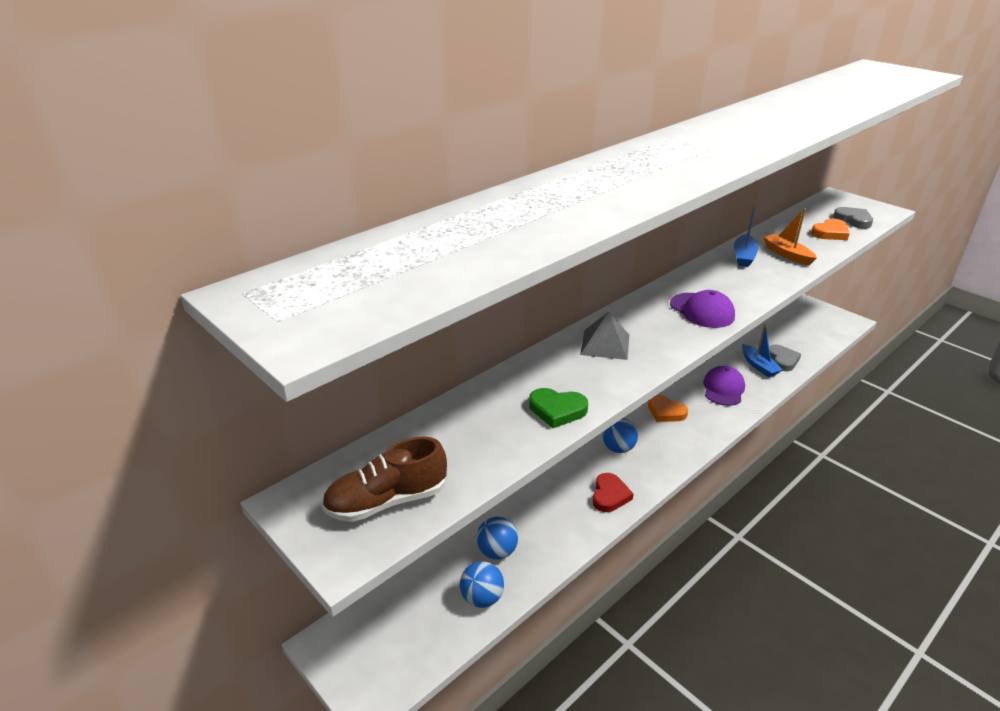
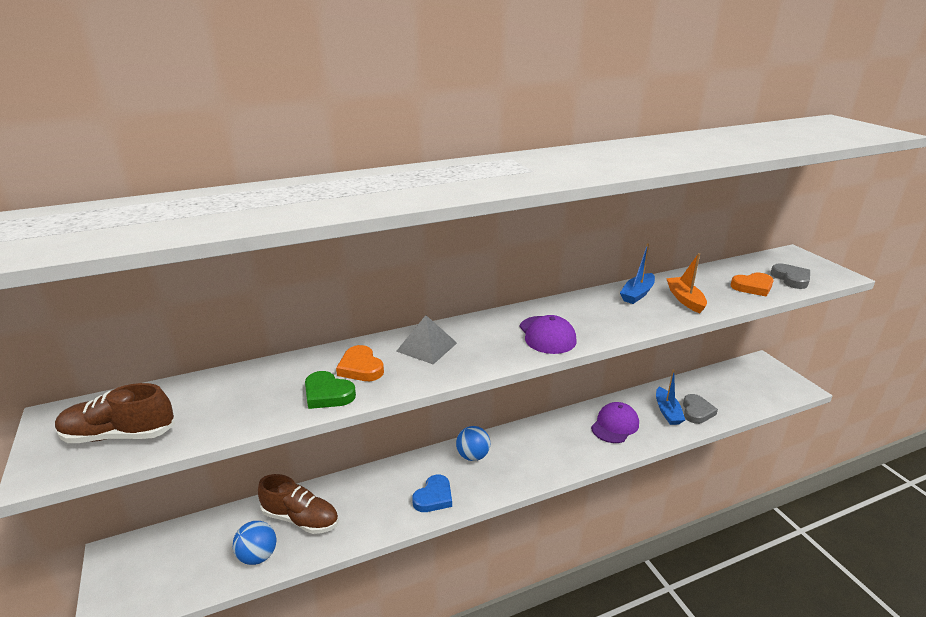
camera: 20 degrees right, 5 degrees down
blue ball [476,517,518,559] -> brown shoe [258,474,339,534]
red heart [593,473,634,512] -> blue heart [412,475,452,512]
orange heart [648,394,688,422] -> orange heart moved to [336,345,384,381]

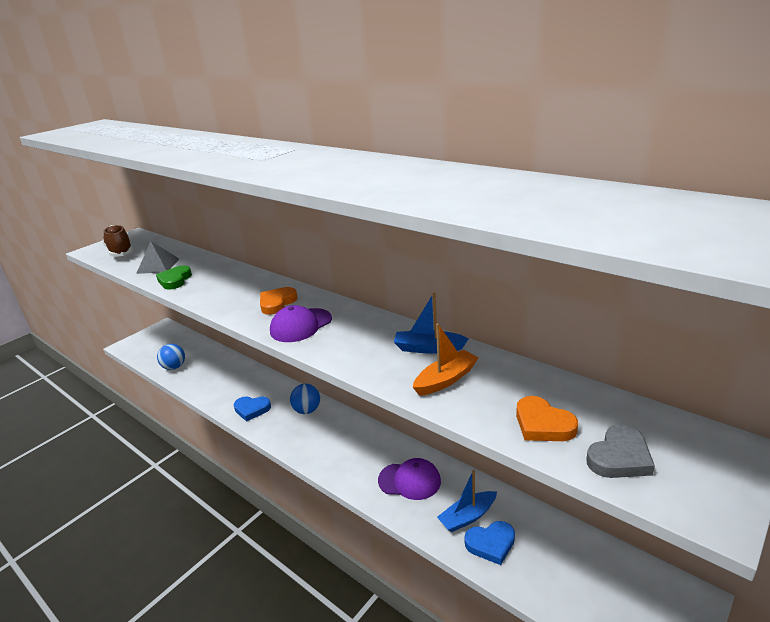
camera: 65 degrees right, 0 degrees up
brown shoe [258,474,339,534] -> none
orange heart [336,345,384,381] -> orange heart moved to [260,287,297,315]
grey pyramid [396,315,457,364] -> grey pyramid moved to [136,241,180,274]
grey heart [683,394,718,424] -> blue heart [465,521,515,565]

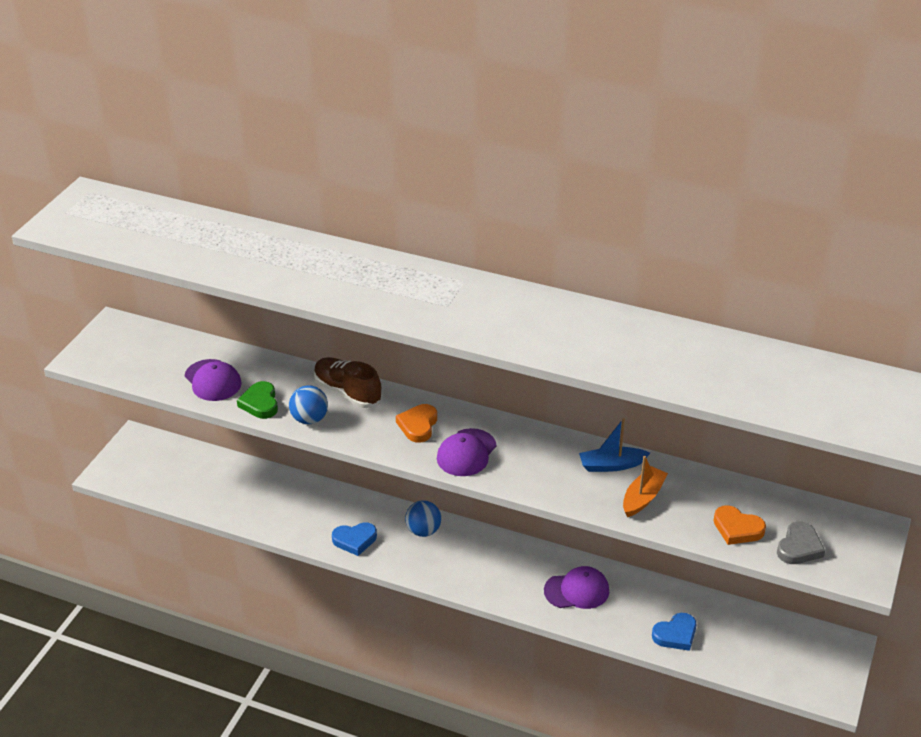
camera: 20 degrees left, 10 degrees up
brown shoe [102,225,133,257] -> brown shoe moved to [314,357,382,408]
grey pyramid [136,241,180,274] -> purple cap [185,359,242,401]
blue ball [157,344,185,370] -> blue ball moved to [289,385,328,424]
blue boat [437,470,497,532] -> none

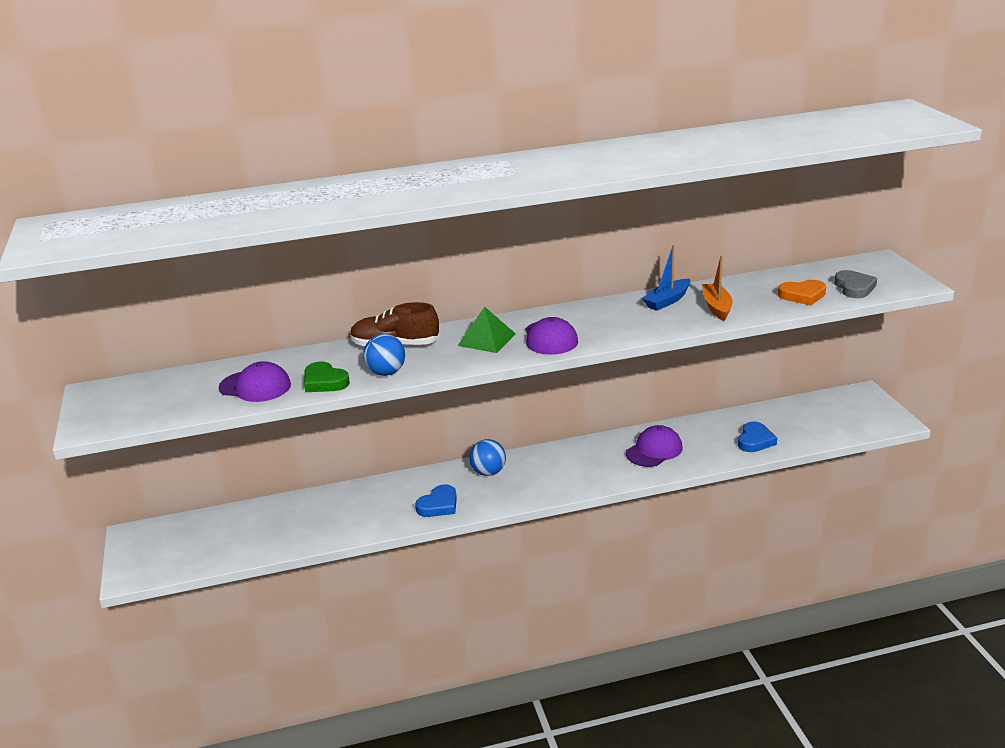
camera: 35 degrees left, 10 degrees down
orange heart [396,404,437,443] -> green pyramid [458,307,516,353]

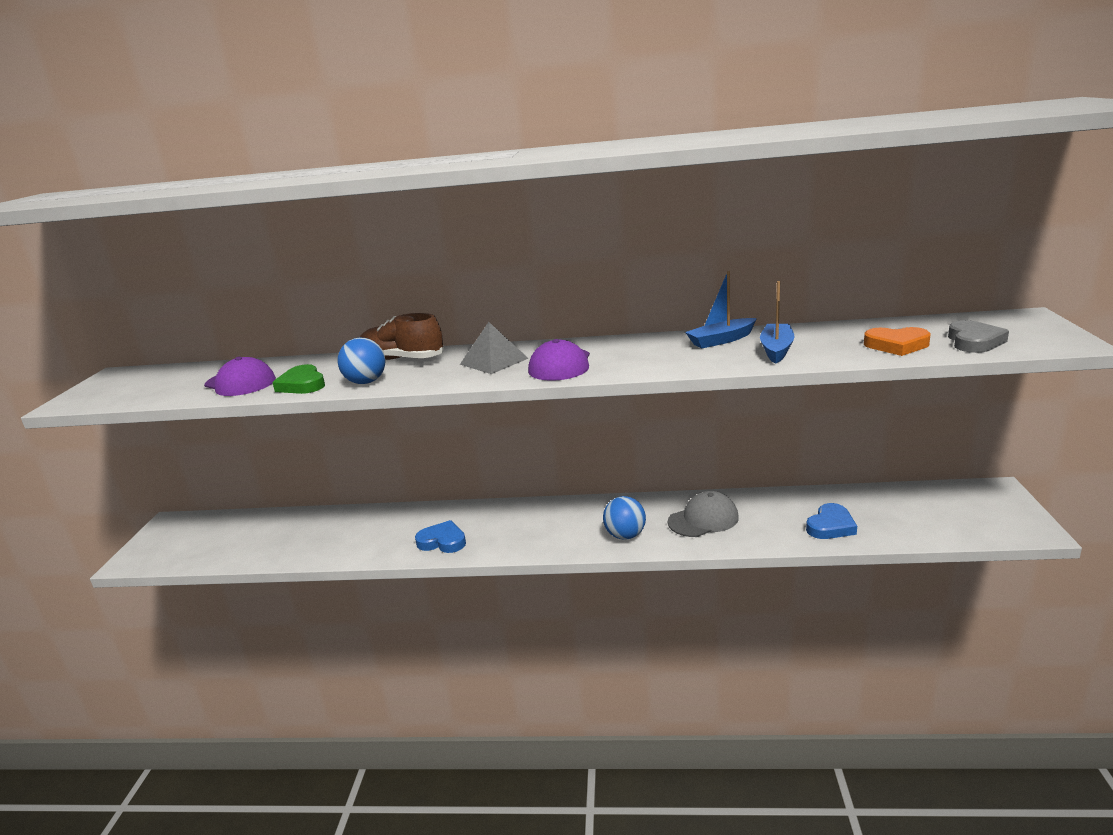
camera: 20 degrees right, 5 degrees down
blue heart [415,484,457,517] -> blue heart turned 135 degrees counterclockwise [415,520,466,553]
green pyramid [458,307,516,353] -> grey pyramid [460,322,529,374]
blue ball [469,439,506,476] -> blue ball moved to [603,496,646,540]
purple cap [626,425,682,467] -> grey cap [668,491,739,537]
orange boat [702,256,732,321] -> blue boat [760,281,795,364]

